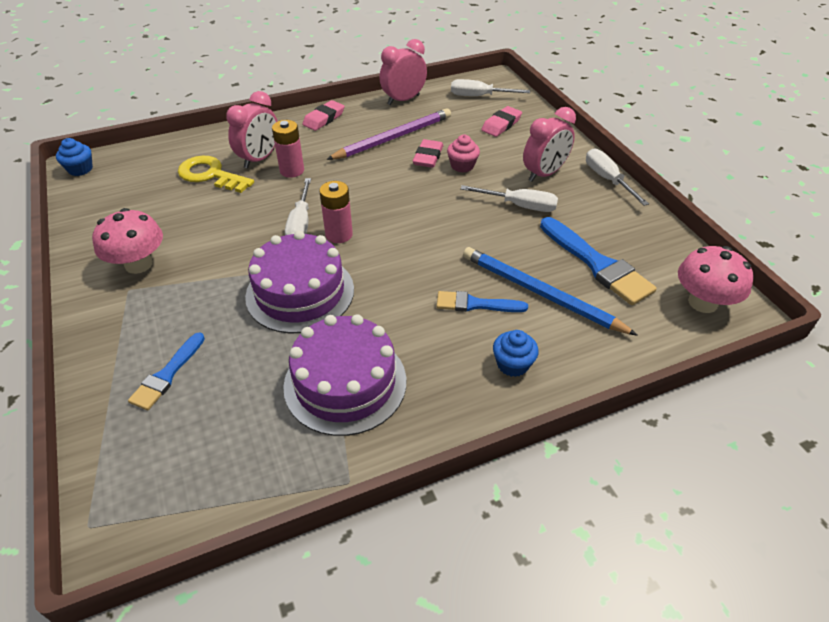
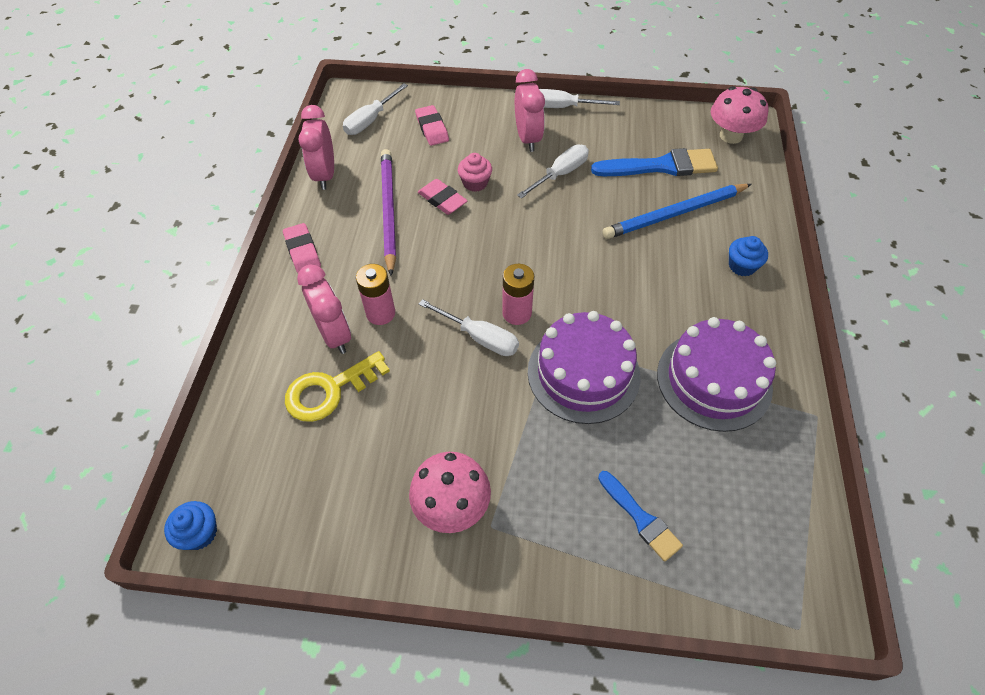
camera: 60 degrees left, 10 degrees up
blue brush [437,291,528,312] -> none

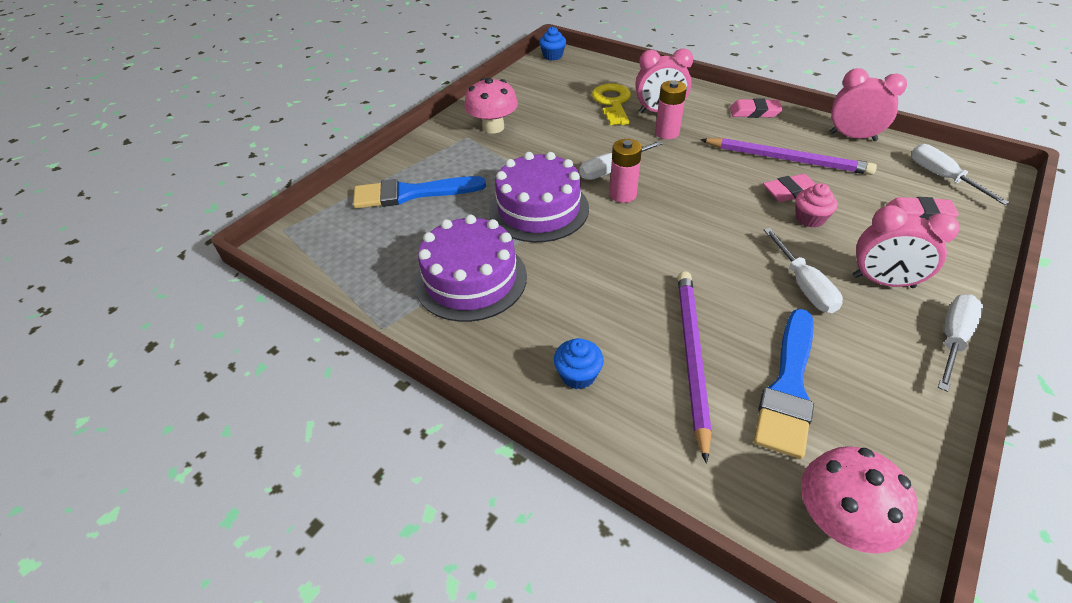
camera: 120 degrees right, 10 degrees down
blue brush [598,471,683,562] -> blue brush [353,176,486,209], size x1.66
blue pencil [603,184,752,239] -> purple pencil [678,271,712,464]

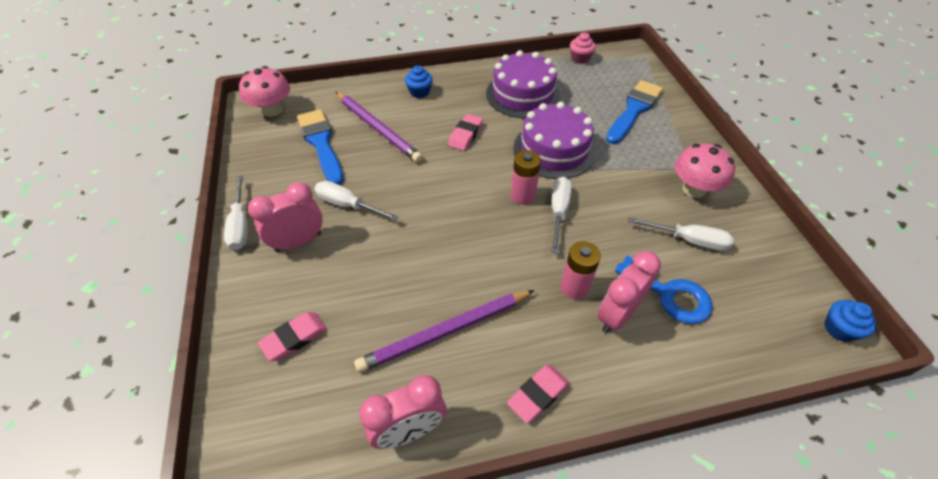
camera: 130 degrees right, 5 degrees up
yellow key [592,83,631,125] -> blue key [615,256,713,324]
pink eraser [763,174,816,202] -> pink eraser moved to [448,114,483,151]
pink cupcake [795,183,838,228] -> pink cupcake moved to [570,33,596,64]
white screwdriver [911,144,1010,205] -> white screwdriver moved to [628,217,734,251]

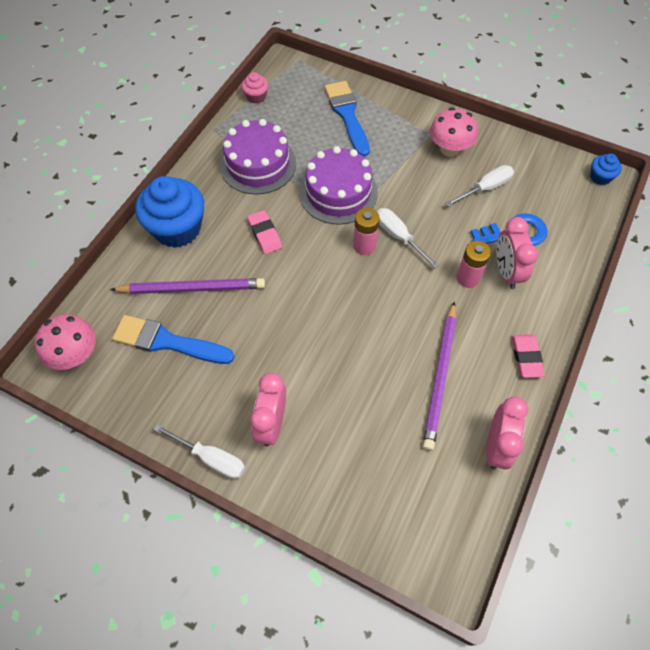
camera: 50 degrees left, 10 degrees up
pink eraser [258,312,327,361] -> none
white screwdriver [314,181,399,221] -> none
blue cupcake [405,66,433,98] -> blue cupcake [135,176,204,248], size x2.17

